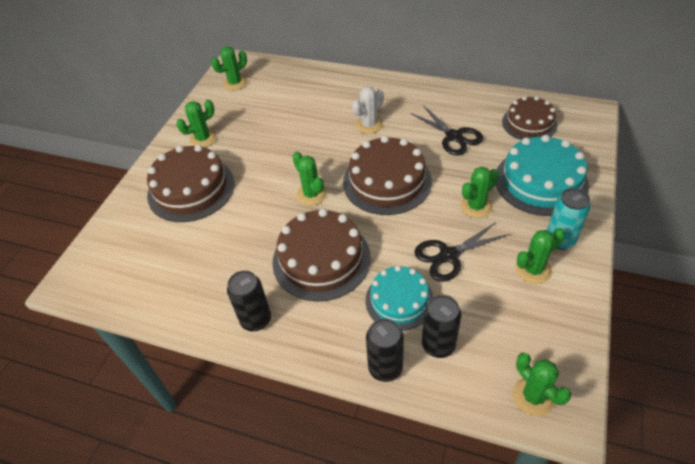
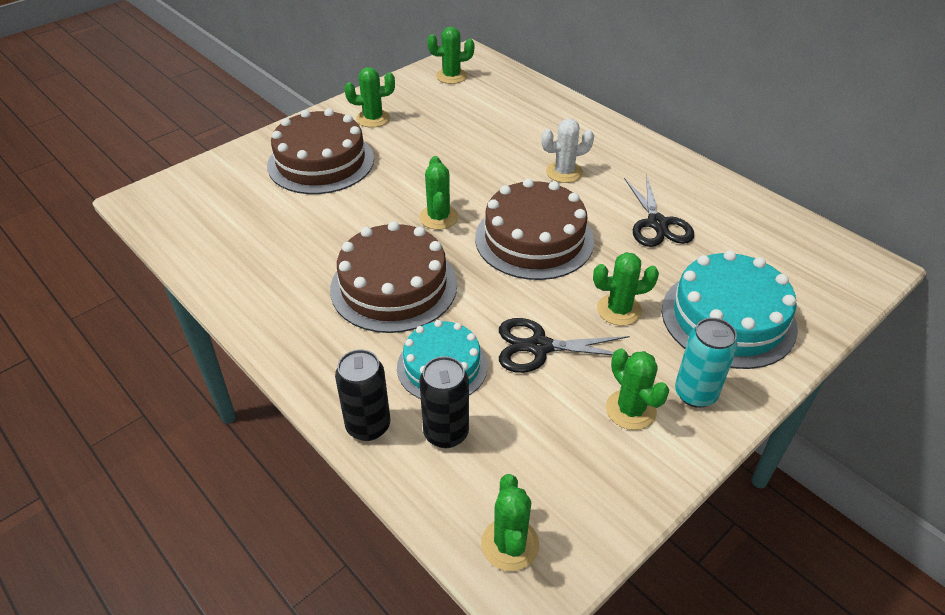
camera: 25 degrees right, 5 degrees down
black can [227,270,271,331] -> none
brown cake [502,96,557,140] -> none
green cactus [515,228,565,284] -> green cactus turned 60 degrees clockwise [606,348,669,430]

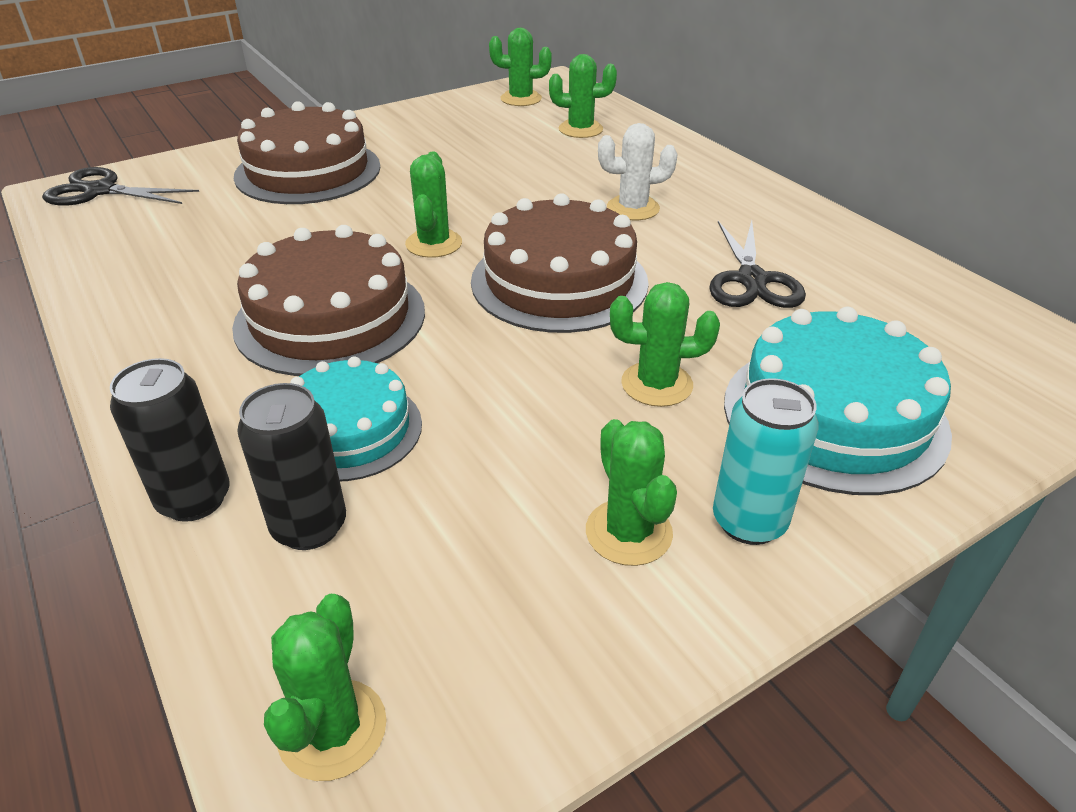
camera: 10 degrees right, 5 degrees down
green cactus [344,67,395,128] -> green cactus moved to [549,54,617,138]
black scissors [499,318,631,373] -> black scissors moved to [42,167,199,206]

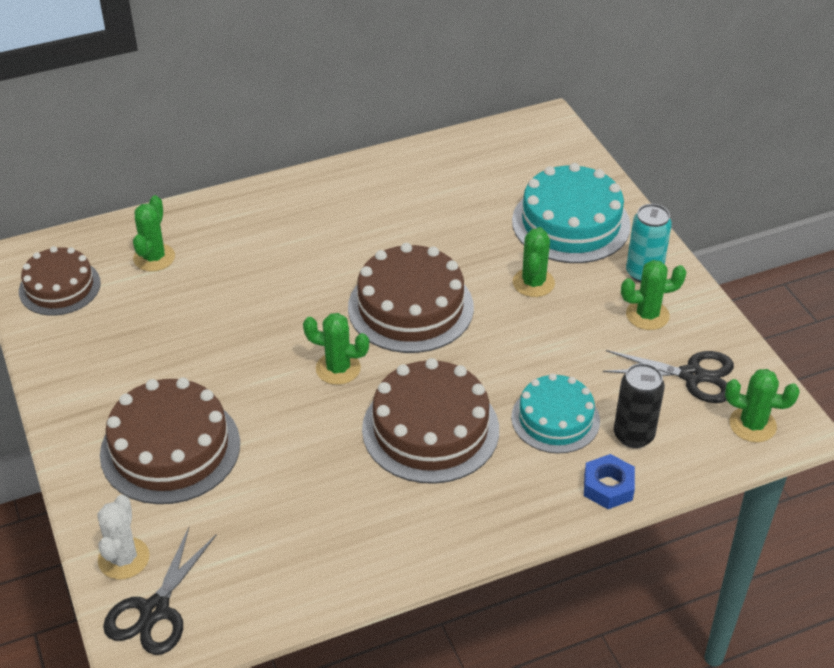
camera: 80 degrees left, 5 degrees up
black can [110,358,230,522] -> blue nut [584,454,635,509]
green cactus [489,28,552,106] -> brown cake [19,246,101,316]
white cactus [598,123,678,220] -> white cactus moved to [97,495,150,580]
black scissors [709,221,806,308] -> black scissors moved to [603,350,734,403]

